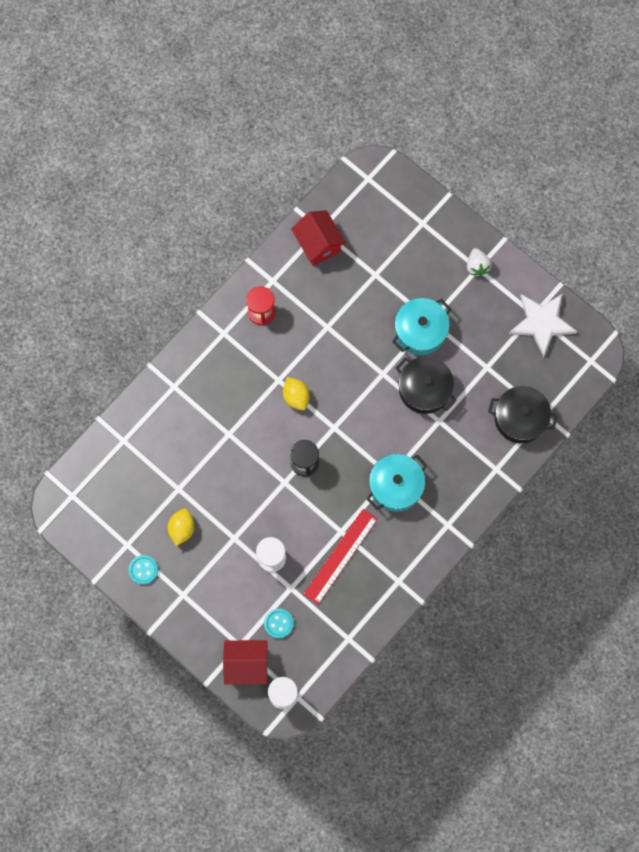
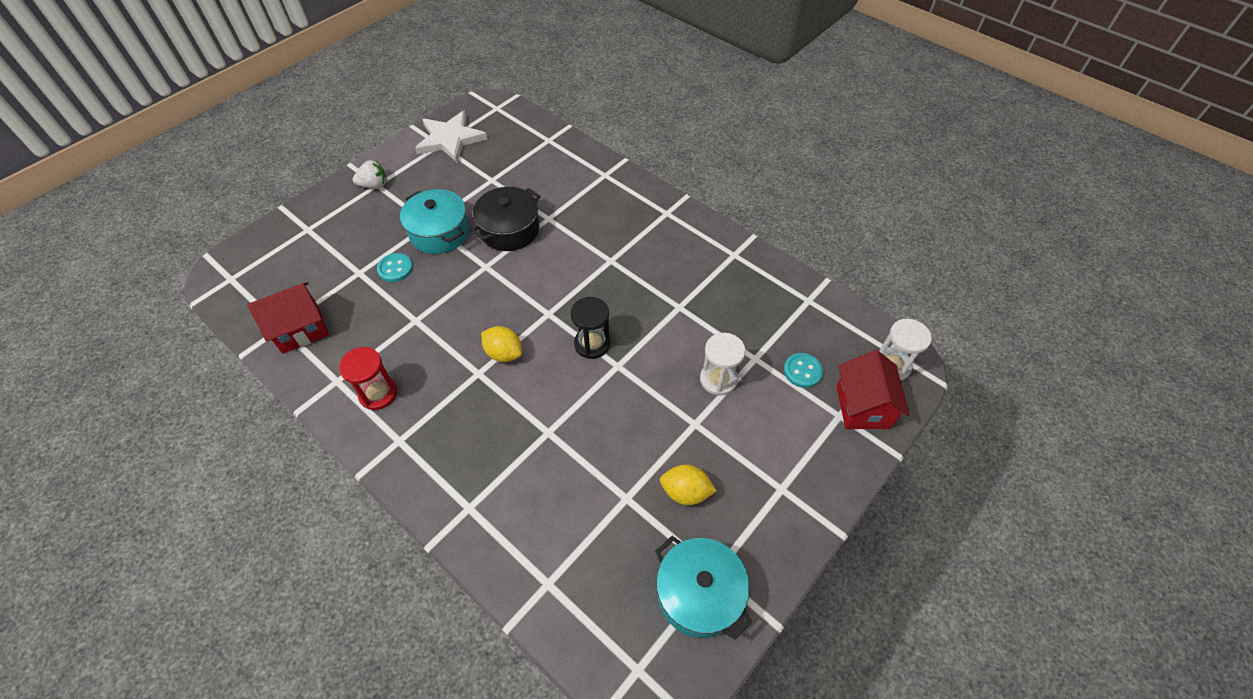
camera: 90 degrees left, 20 degrees down
turquoise button [129,555,158,585] -> turquoise button moved to [377,253,413,282]
yellow lemon [283,377,310,410] -> yellow lemon turned 60 degrees clockwise [481,326,522,362]
red ruler [304,509,378,605] -> none
turquoise pot [367,454,427,512] -> turquoise pot moved to [655,536,752,639]
black pot [488,386,558,443] -> none

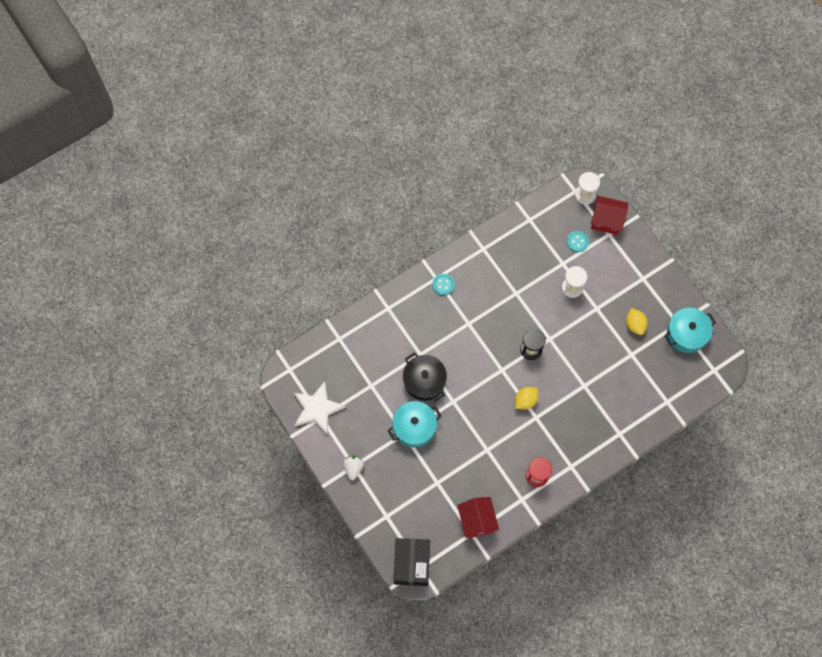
camera: 75 degrees left, 15 degrees up
turquoise button [377,253,413,282] -> turquoise button moved to [432,274,455,295]
yellow lemon [660,465,717,505] -> yellow lemon turned 45 degrees counterclockwise [626,308,647,335]
none -> black box [394,538,430,586]

